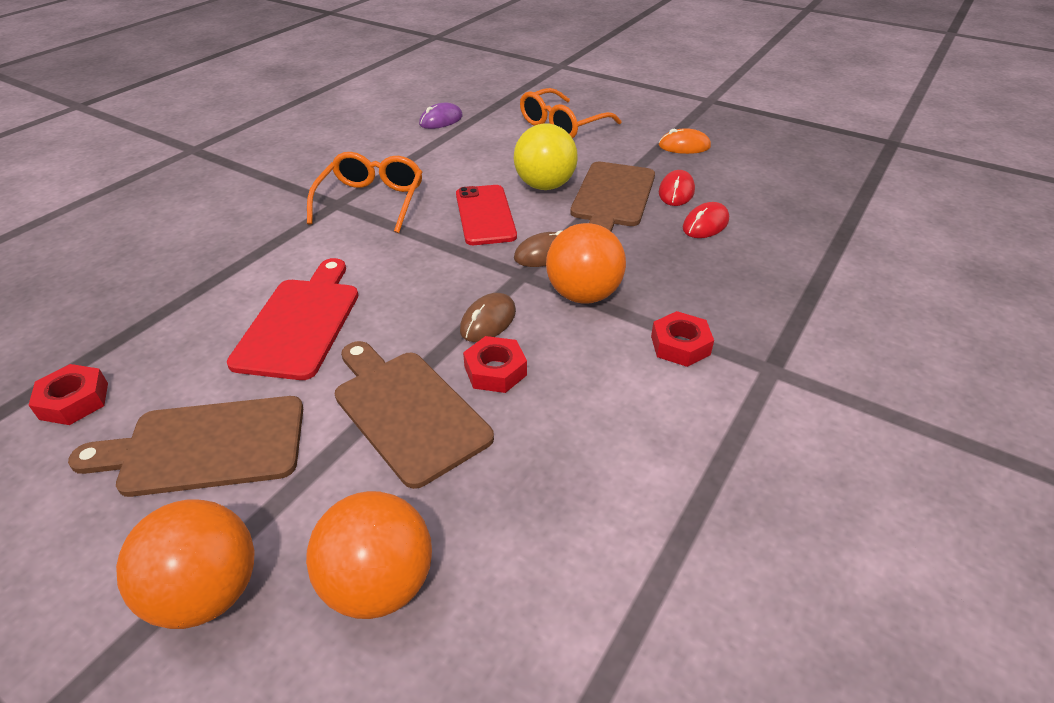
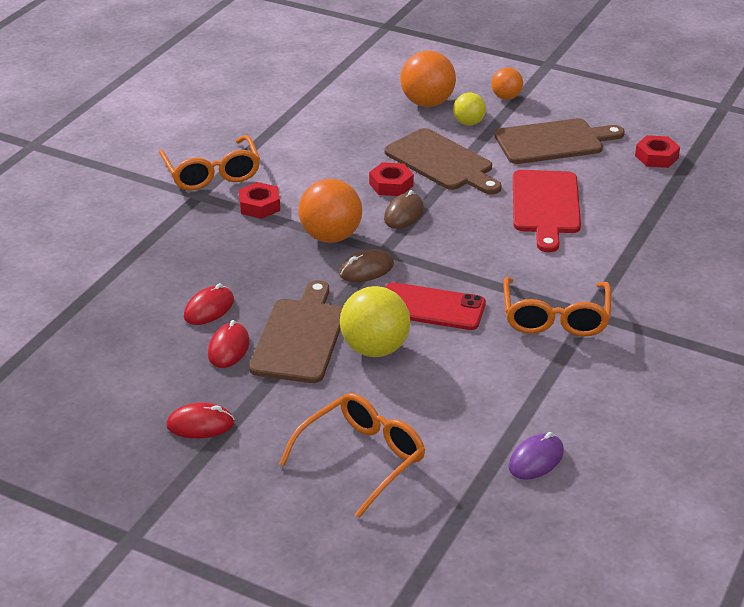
camera: 175 degrees right, 5 degrees down
orange ball [116,499,255,629] -> orange ball [491,67,523,100], size x0.58
red phone [456,185,517,245] -> red phone turned 60 degrees counterclockwise [385,282,486,330]
orange mouse [659,128,711,154] -> red mouse [166,403,235,438]
none -> orange glasses [159,135,260,191]
none -> yellow ball [453,92,486,126]

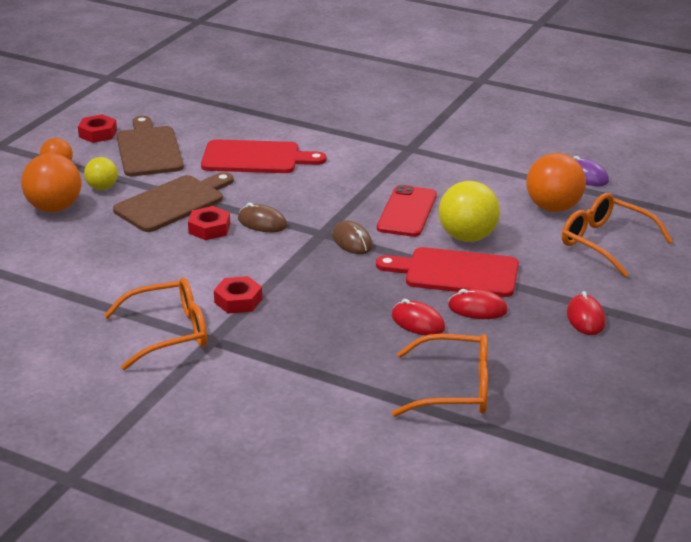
camera: 90 degrees left, 5 degrees down
brown cutting board [249,280,343,383] -> red cutting board [376,247,519,297]
orange ball [299,179,362,243] -> orange ball moved to [526,153,586,212]
orange glasses [503,277,611,336] -> orange glasses moved to [392,334,488,417]
red nut [635,135,680,168] -> red nut moved to [78,115,117,143]

